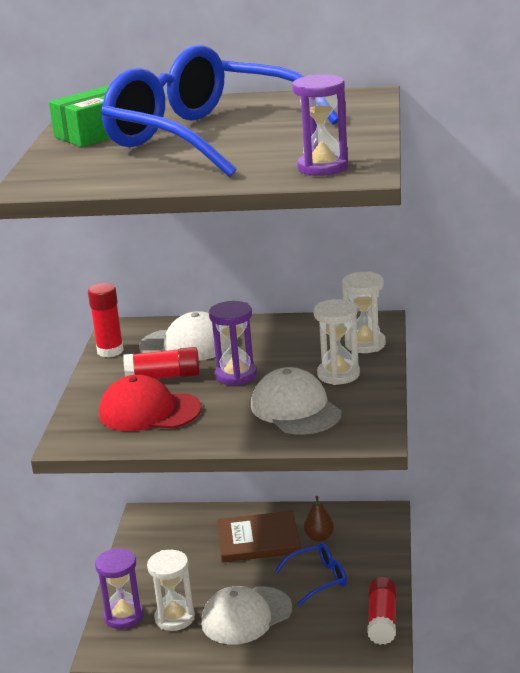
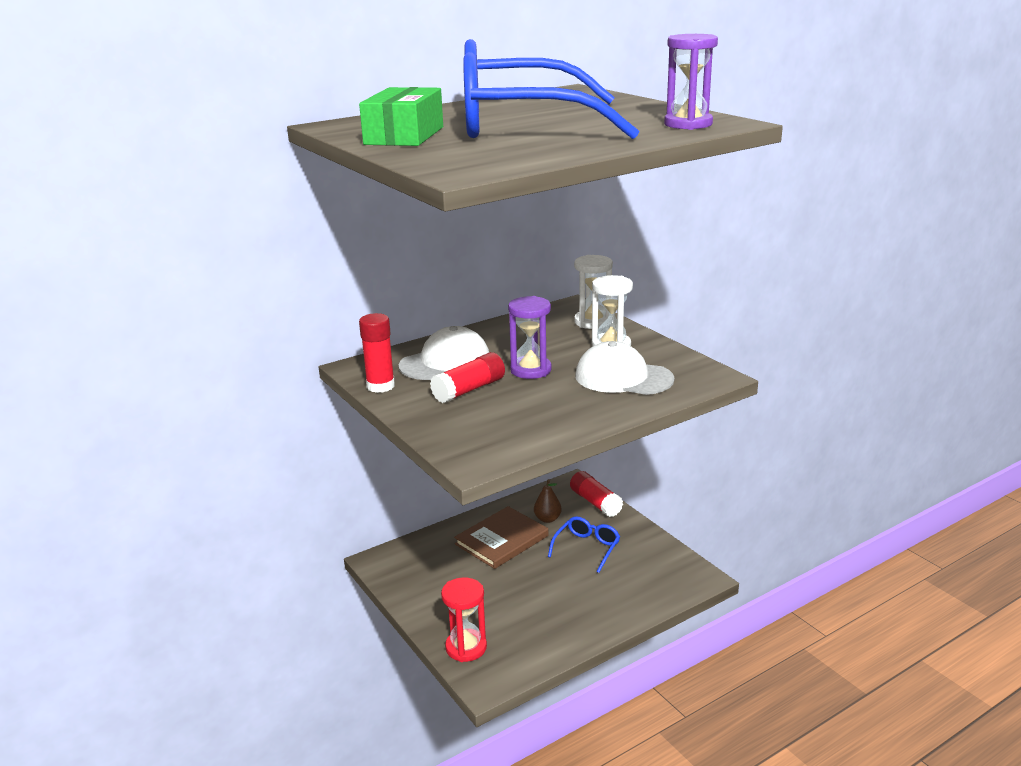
camera: 40 degrees left, 0 degrees up
purple hourglass [95,548,144,629] -> red hourglass [441,577,487,662]
red cap [99,375,202,431] -> none
white hourglass [147,550,195,631] -> none
white cap [201,586,292,644] -> none
red glue stick [367,577,397,645] -> red glue stick moved to [570,471,623,517]

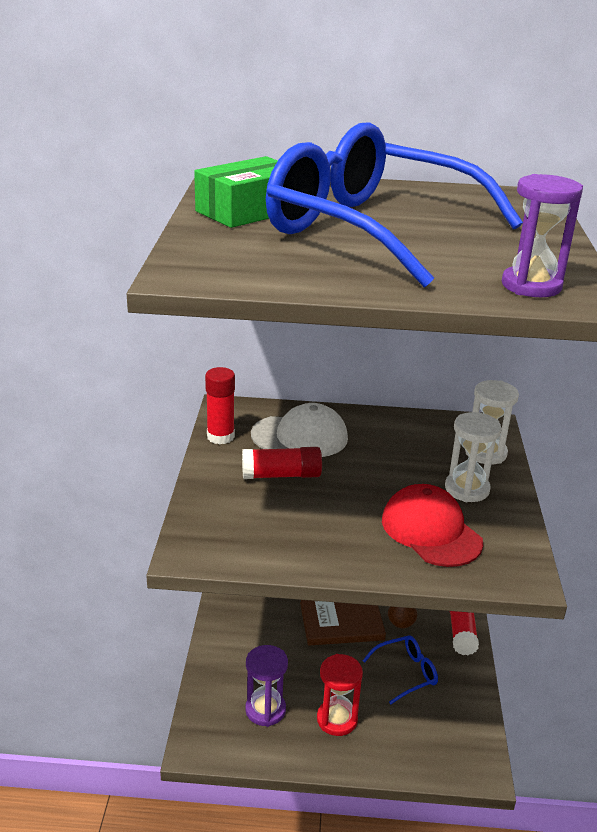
camera: 35 degrees right, 5 degrees up
red hourglass [441,577,487,662] -> red hourglass moved to [317,654,363,736]
purple hourglass [508,296,552,379] -> purple hourglass moved to [245,645,288,727]
white cap [575,341,675,395] -> red cap [382,484,483,567]

